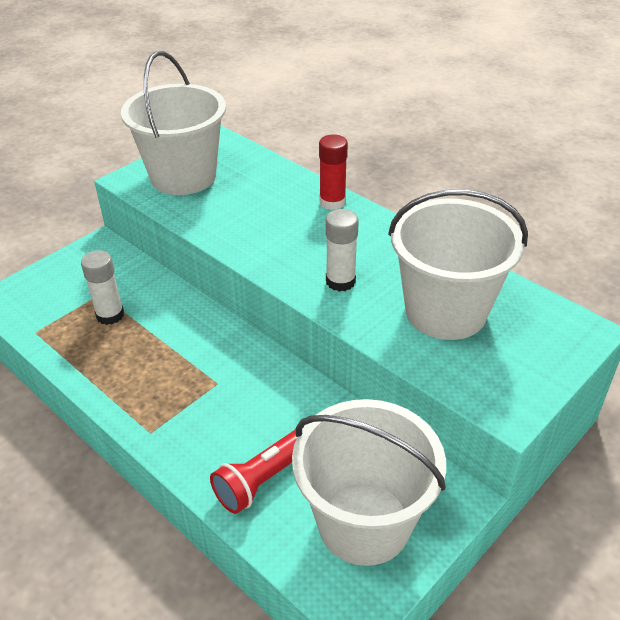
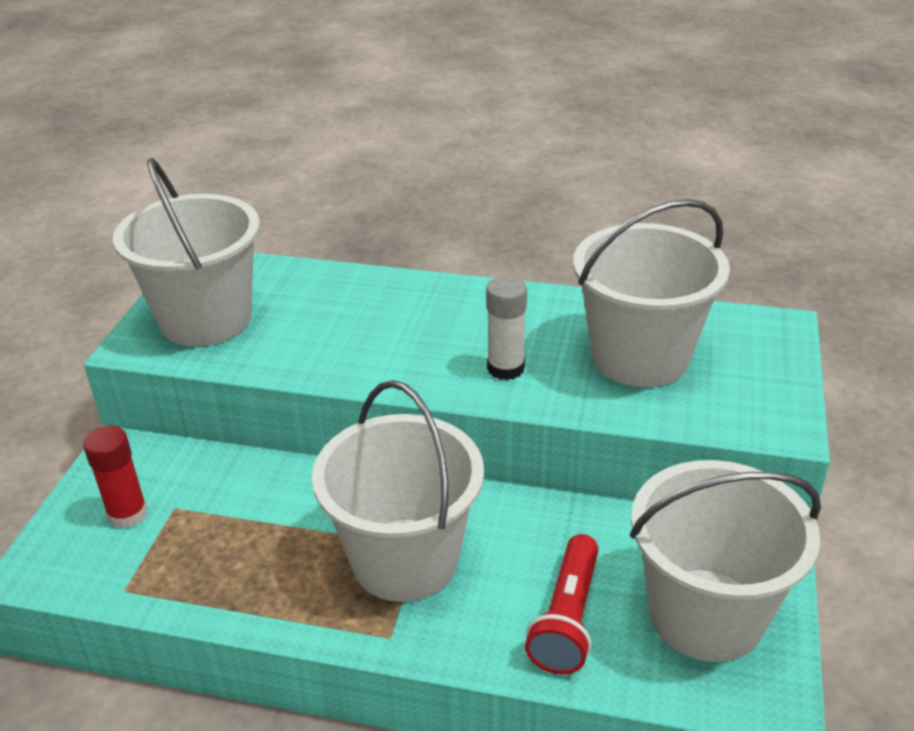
camera: 30 degrees left, 5 degrees down
white glue stick [81,250,124,325] -> none
red glue stick [319,134,348,210] -> red glue stick moved to [83,425,148,529]
none -> white bucket [312,380,484,602]

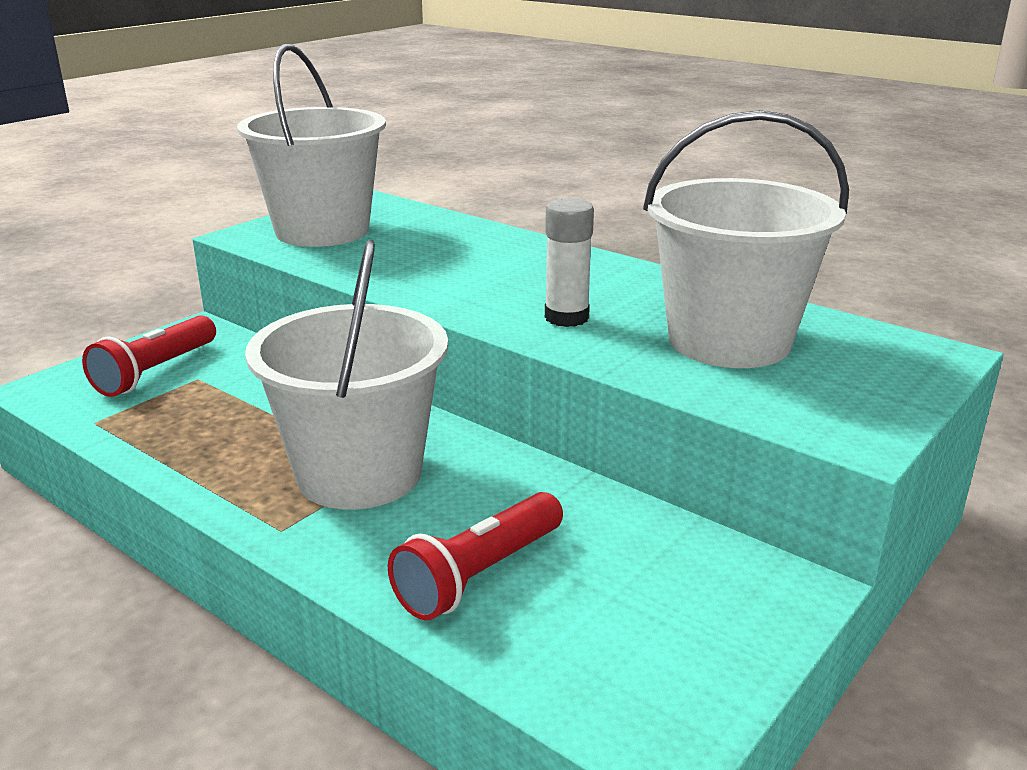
camera: 25 degrees right, 10 degrees down
red glue stick [83,425,148,529] -> red flashlight [82,315,216,397]
white bucket [630,460,821,662] -> none

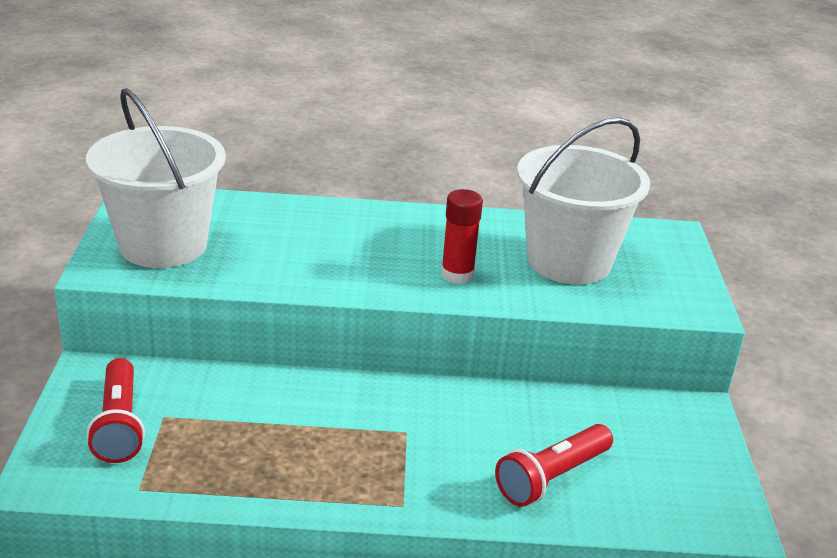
camera: 40 degrees left, 5 degrees up
white bucket [245,240,448,510] -> none
red flashlight [388,492,563,621] -> red flashlight turned 45 degrees clockwise [495,424,613,507]
white glue stick [545,198,594,327] -> red glue stick [441,189,483,284]

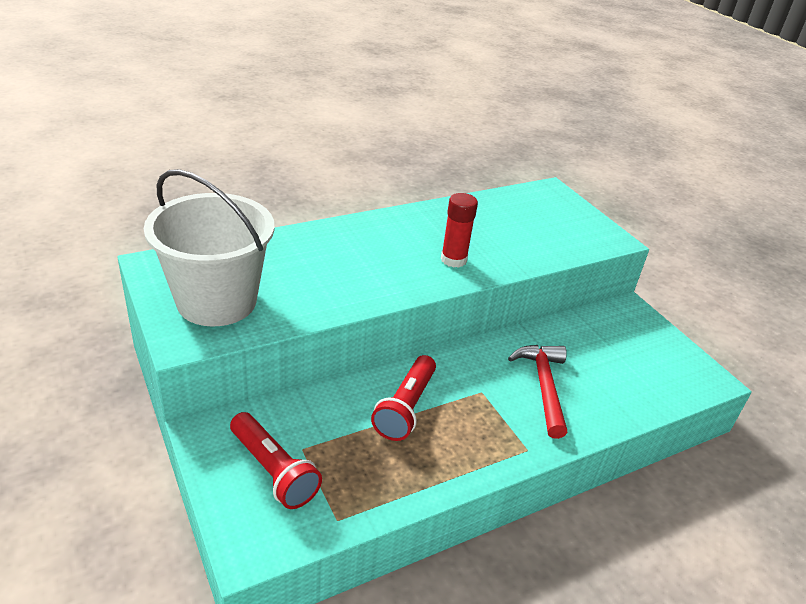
camera: 30 degrees left, 5 degrees up
red flashlight [495,424,613,507] -> red flashlight moved to [371,355,436,441]
white bucket [517,117,650,284] -> none
none -> red hammer [508,345,568,439]

